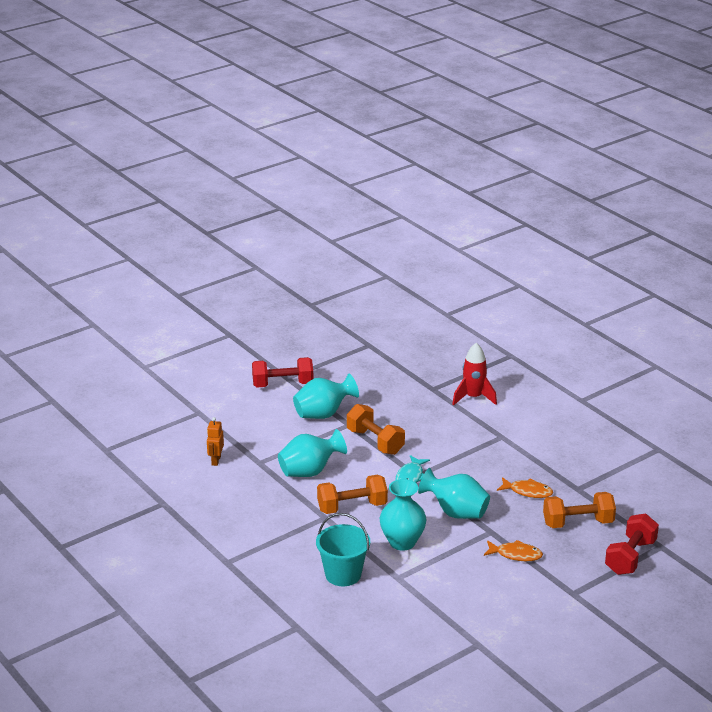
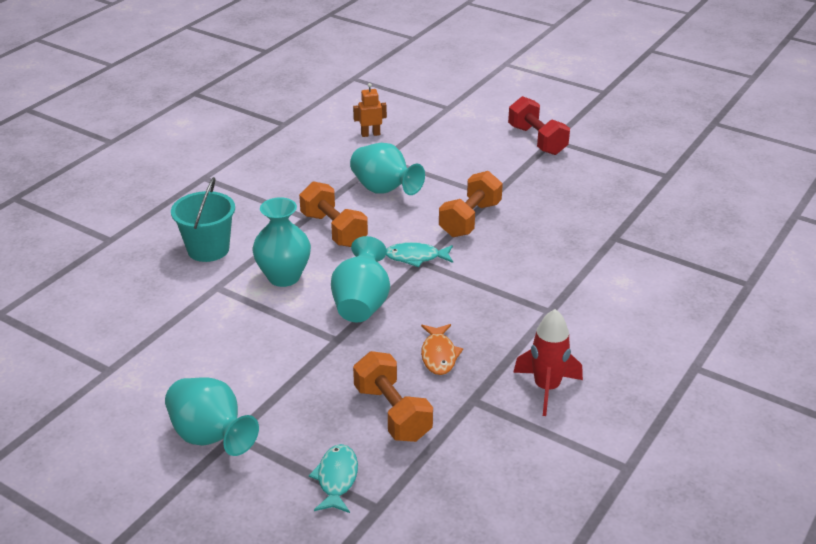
camera: 70 degrees right, 5 degrees up
turquoise vase [293,374,359,419] -> turquoise vase moved to [165,377,259,456]
red rocket [452,343,497,406] -> red rocket moved to [513,309,583,416]
orange fish [484,540,543,561] -> none
red dumbbell [605,513,659,575] -> turquoise fish [309,444,358,513]

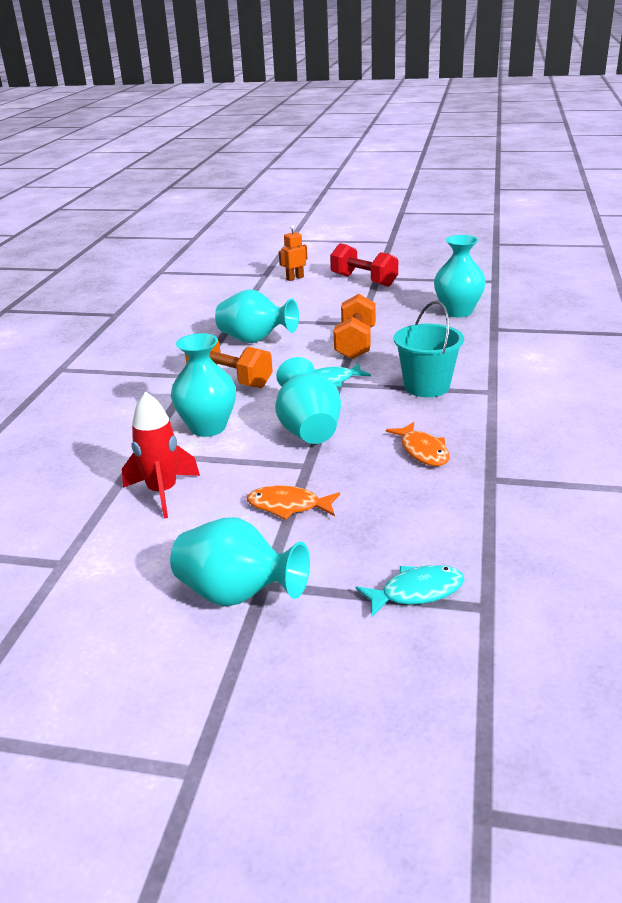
camera: 20 degrees left, 5 degrees down
turquoise bucket [171,177,235,262] -> turquoise bucket moved to [394,301,464,397]
turquoise fish [309,444,358,513] -> turquoise fish turned 90 degrees clockwise [356,565,464,616]
orange robot [353,83,387,137] -> orange robot moved to [279,225,307,281]
orange dumbbell [353,351,433,442] -> none
red rocket [513,309,583,416] -> red rocket moved to [122,391,200,519]
none -> orange fish [247,485,340,520]
none -> turquoise vase [434,235,486,317]

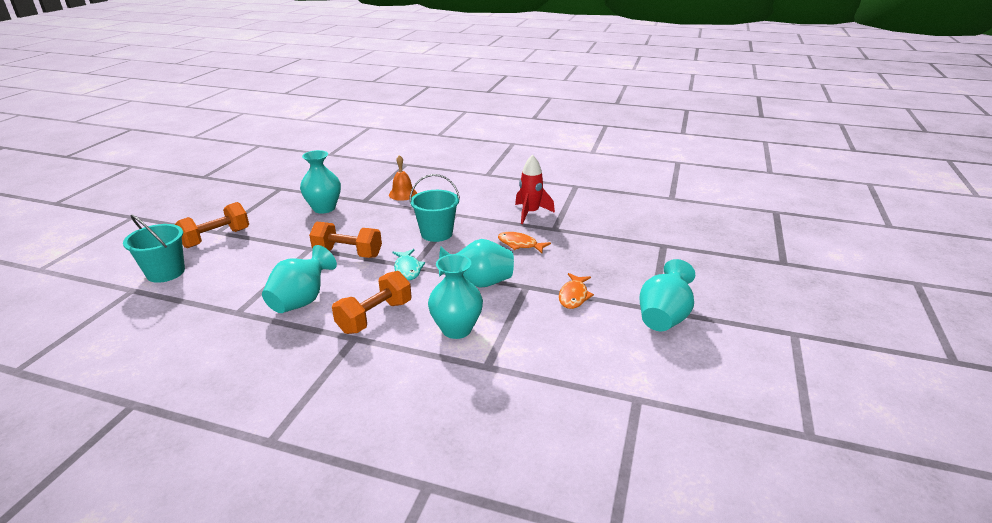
camera: 85 degrees left, 0 degrees up
red rocket [122,391,200,519] -> red rocket moved to [515,155,555,224]
orange robot [279,225,307,281] -> turquoise bucket [123,215,185,283]
red dumbbell [330,243,398,287] -> orange dumbbell [175,202,249,248]
turquoise fish [356,565,464,616] -> none
orange fish [386,422,450,466] -> orange fish turned 135 degrees counterclockwise [498,232,551,253]
none -> orange bell [389,155,417,201]

